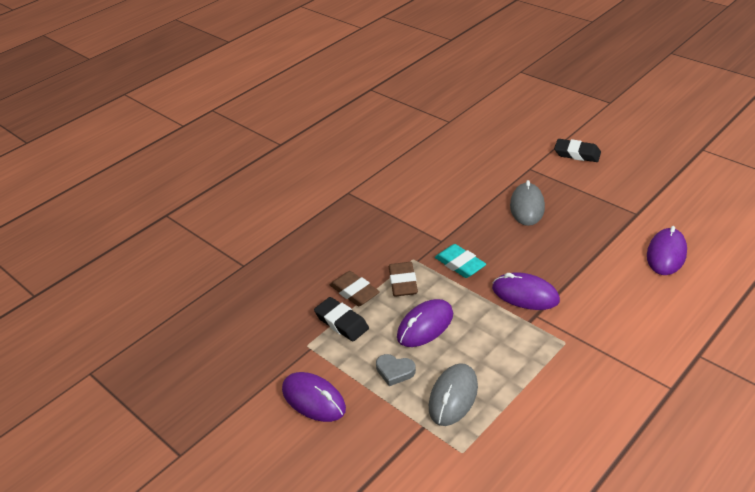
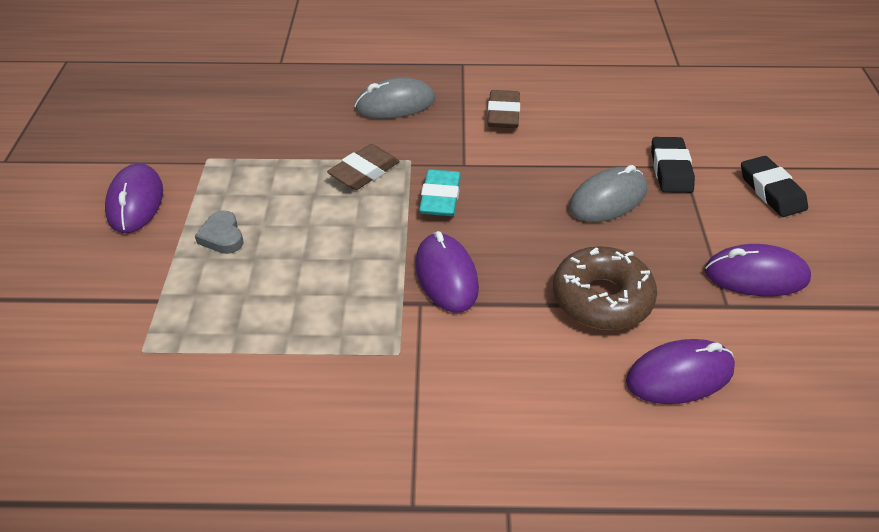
camera: 45 degrees right, 5 degrees up
black eraser [314,297,369,341] -> black eraser moved to [651,137,695,193]
brown eraser [330,271,380,306] -> brown eraser moved to [487,90,520,128]
purple mouse [397,299,453,347] -> purple mouse moved to [705,244,811,296]
grey mouse [429,363,478,426] -> grey mouse moved to [354,77,435,119]
none -> brown donut [553,246,657,330]

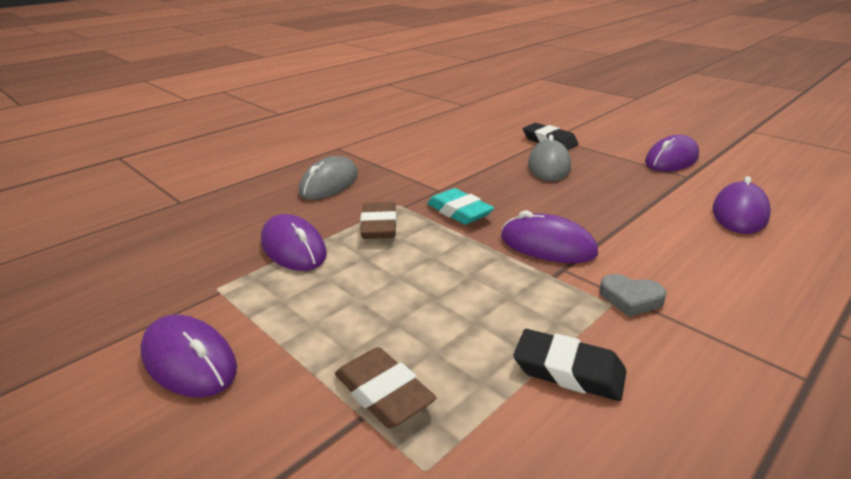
camera: 45 degrees left, 15 degrees down
grey heart [195,210,243,254] -> grey heart moved to [599,274,667,317]
brown eraser [487,90,520,128] -> brown eraser moved to [335,347,436,428]
brown donut [553,246,657,330] -> none
black eraser [741,156,808,217] -> black eraser moved to [514,329,627,401]
none -> purple mouse [261,214,327,271]

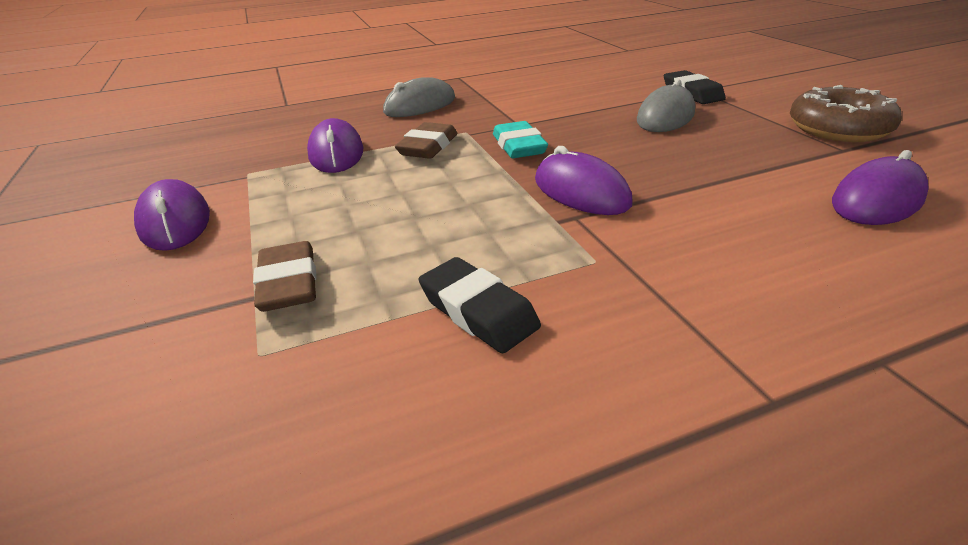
camera: 25 degrees right, 5 degrees up
grey heart [599,274,667,317] -> none
purple mouse [645,135,699,172] -> brown donut [790,85,902,142]

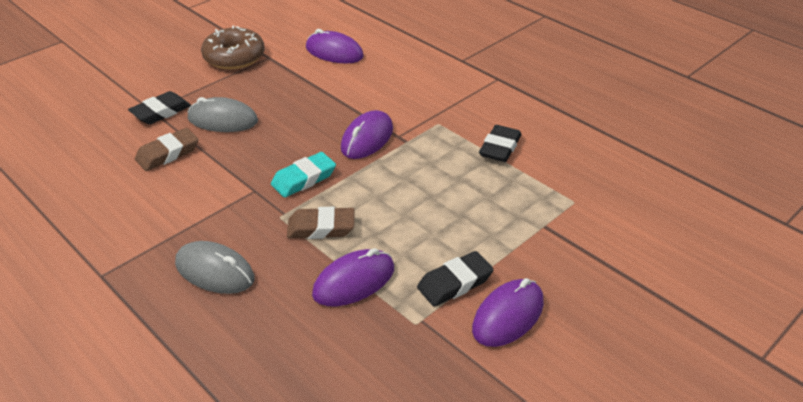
camera: 115 degrees left, 5 degrees up
brown eraser [253,241,317,312] -> brown eraser moved to [135,128,199,171]
none -> black eraser [417,251,494,307]

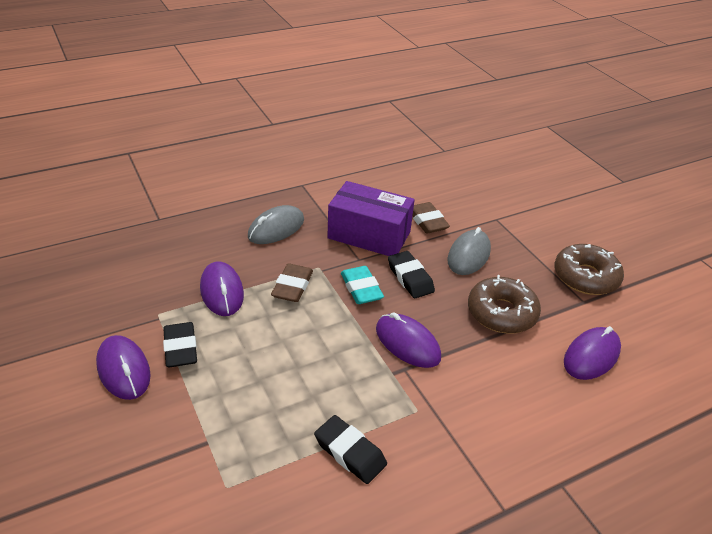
camera: 105 degrees right, 0 degrees up
black eraser [128,91,191,124] -> black eraser moved to [388,251,435,298]
none -> purple box [327,181,415,256]
none -> brown donut [468,275,541,334]

